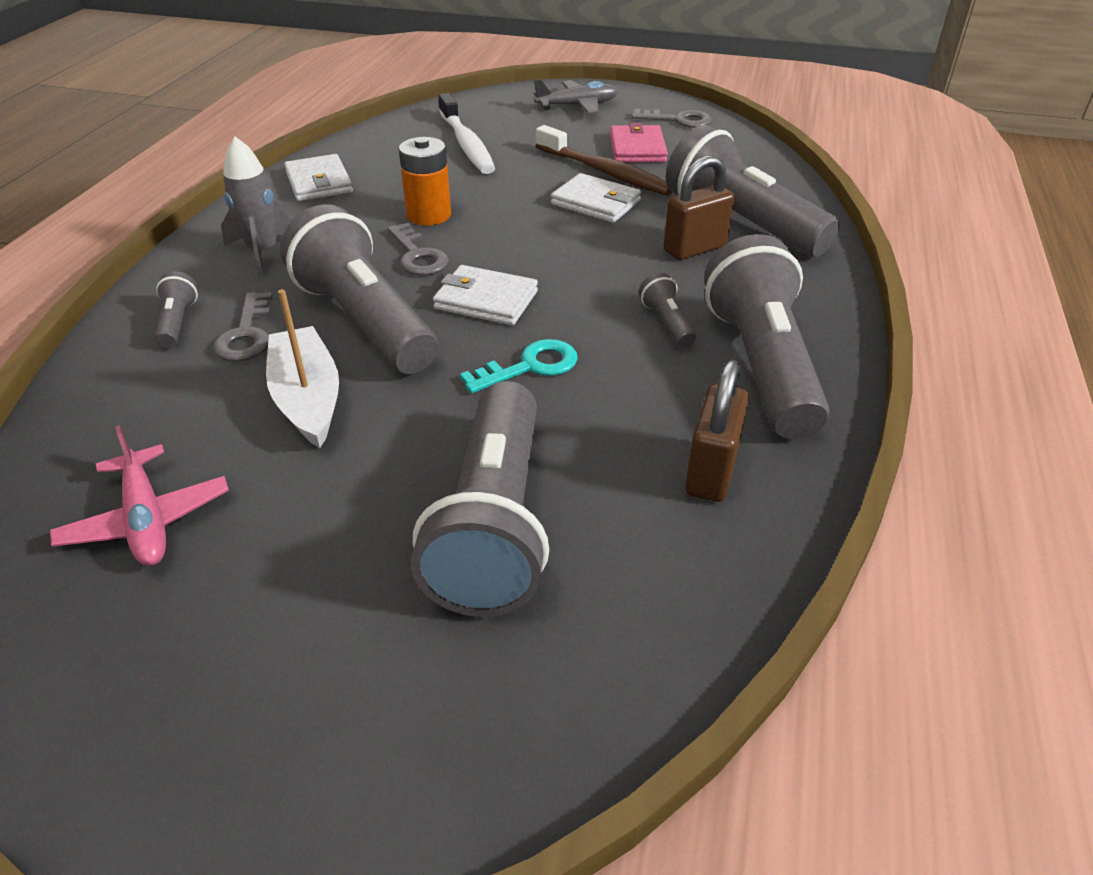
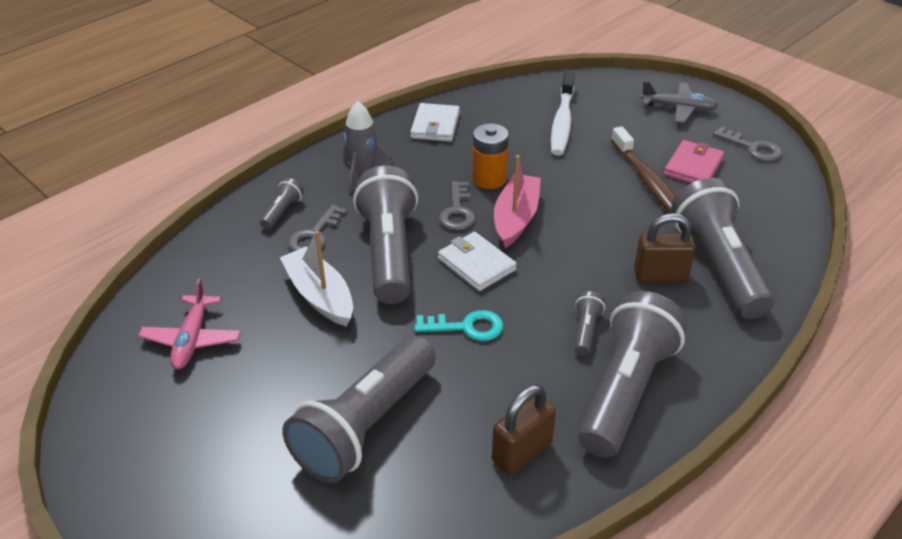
camera: 30 degrees right, 0 degrees up
white boat [266,289,339,448] -> white boat turned 45 degrees counterclockwise [280,231,353,326]
white wallet [551,173,642,223] -> none
none -> pink boat [494,155,541,248]

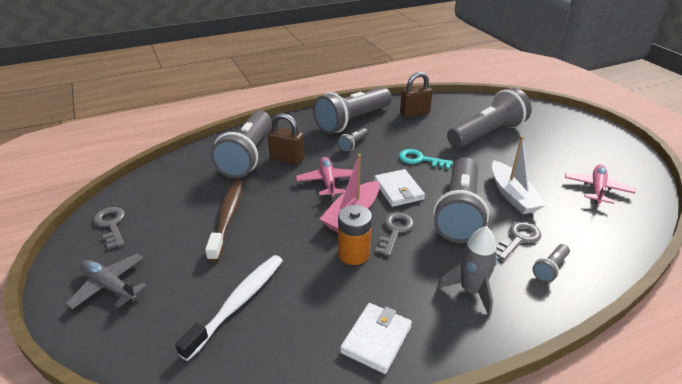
camera: 160 degrees left, 5 degrees down
pink wallet [664,140,724,183] -> none
none -> pink plane [296,157,353,198]

